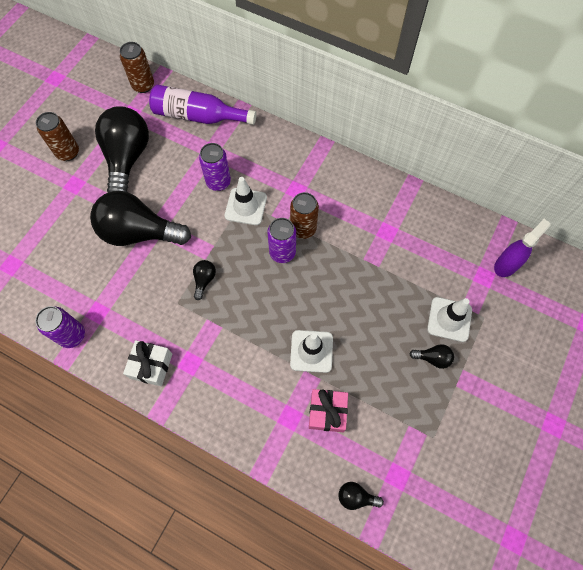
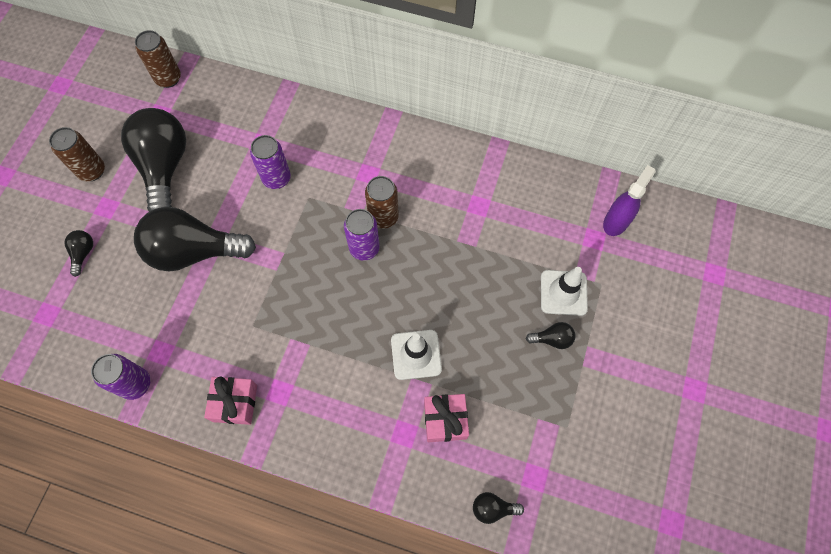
camera: 10 degrees left, 0 degrees up
white gift [123,340,172,386] -> pink gift [204,376,257,425]
purple bottle [149,85,257,125] -> none
black light bulb [193,260,216,300] -> black light bulb moved to [64,230,93,277]
white traffic cone [225,177,267,225] -> none

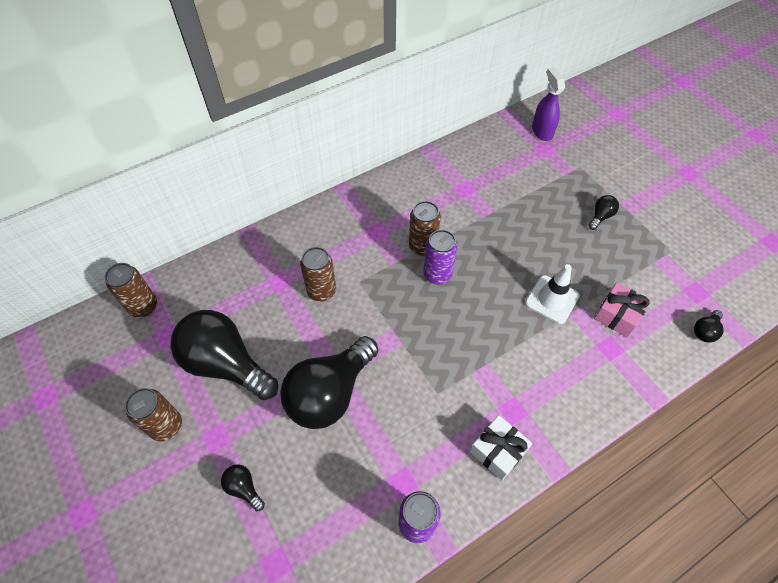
camera: 50 degrees left, 10 degrees down
pink gift [204,376,257,425] -> white gift [470,415,532,481]
purple can [250,135,291,189] -> brown can [300,247,336,302]
white traffic cone [541,267,588,316] -> none

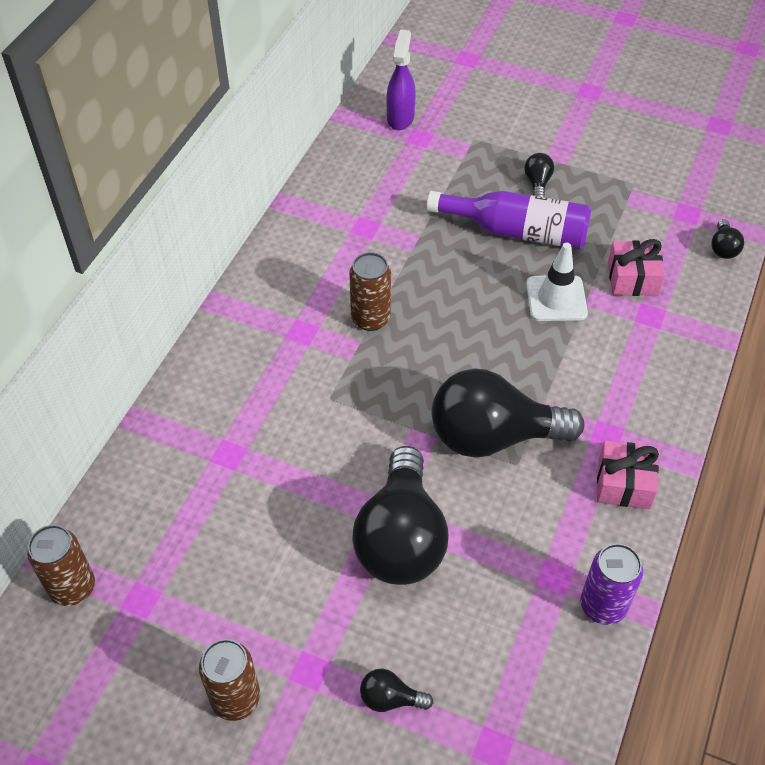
camera: 35 degrees left, 5 degrees down
black light bulb [170,310,278,400] -> black light bulb moved to [432,368,585,457]
brown can [300,247,336,302] -> none
purple can [423,230,457,284] -> none
white gift [470,415,532,481] -> pink gift [597,440,659,509]
purple spray bottle [532,67,565,141] -> purple spray bottle turned 60 degrees clockwise [386,29,416,130]
none -> purple bottle [427,191,591,249]

